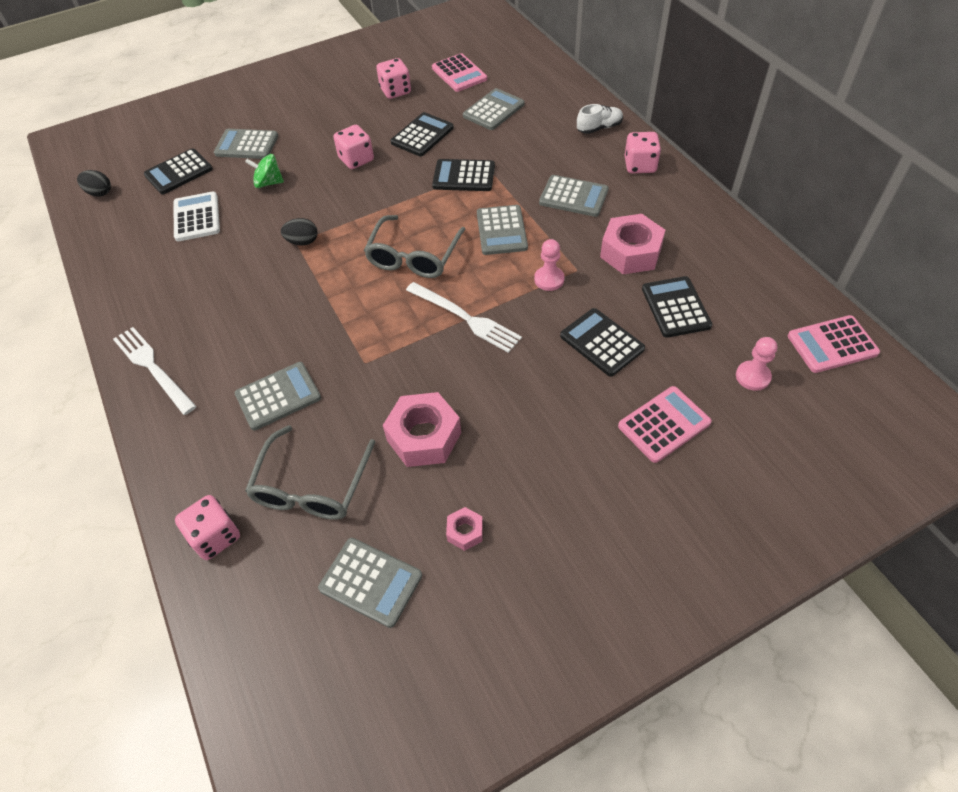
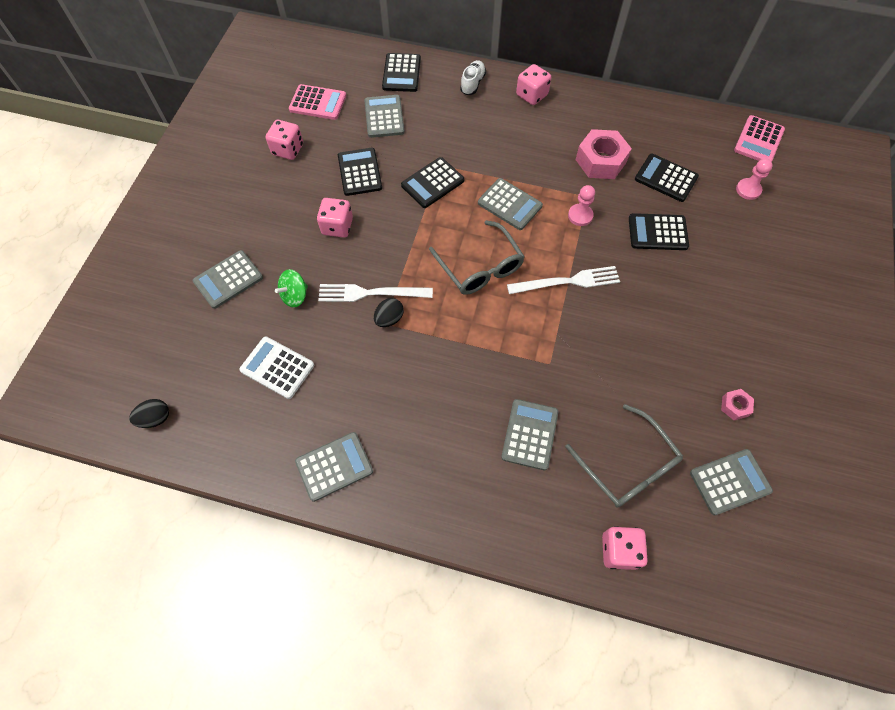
camera: 50 degrees left, 10 degrees up
white fork [113,327,196,415] -> white fork moved to [318,284,433,302]
black calculator [143,148,213,195] -> black calculator moved to [382,53,421,92]
pink nut [383,392,461,467] -> none
grey calculator [539,175,609,217] -> grey calculator moved to [295,432,373,502]
pink calculator [618,386,712,463] -> none

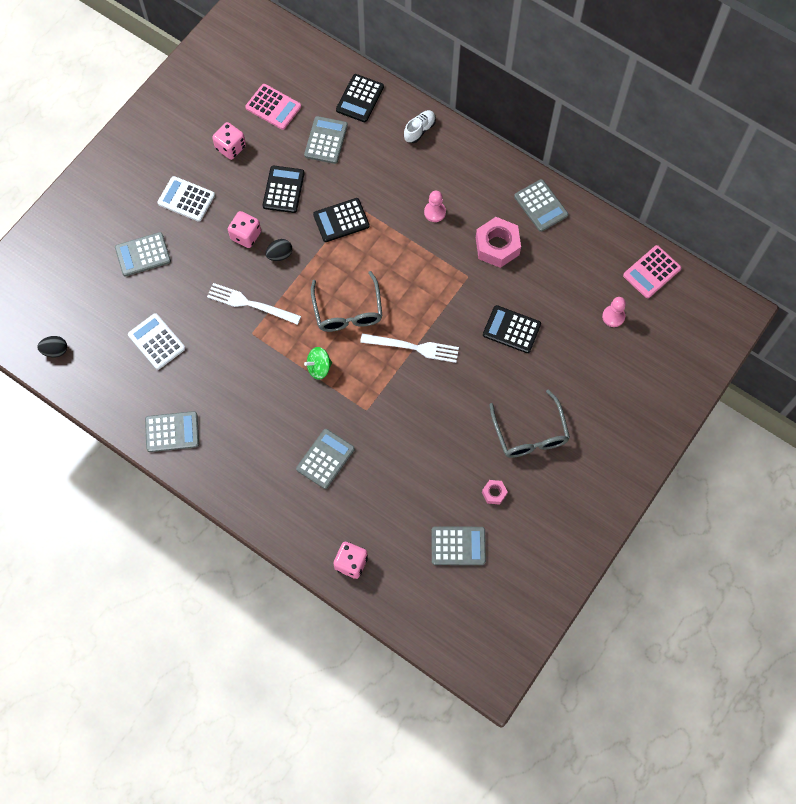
camera: 20 degrees right, 5 degrees up
green spinning top [275,269,308,308] -> green spinning top moved to [304,347,332,380]
black egg [374,298,404,327] -> black egg moved to [266,239,292,261]
grey calculator [478,178,543,230] -> grey calculator moved to [514,179,568,232]
pink dice [516,64,551,105] -> none
grey glasses [565,404,683,508] -> grey glasses moved to [490,389,570,458]
pink pawn [568,185,595,226] -> pink pawn moved to [424,191,446,222]
black calculator [635,154,699,202] -> none
none -> white calculator [157,176,215,222]

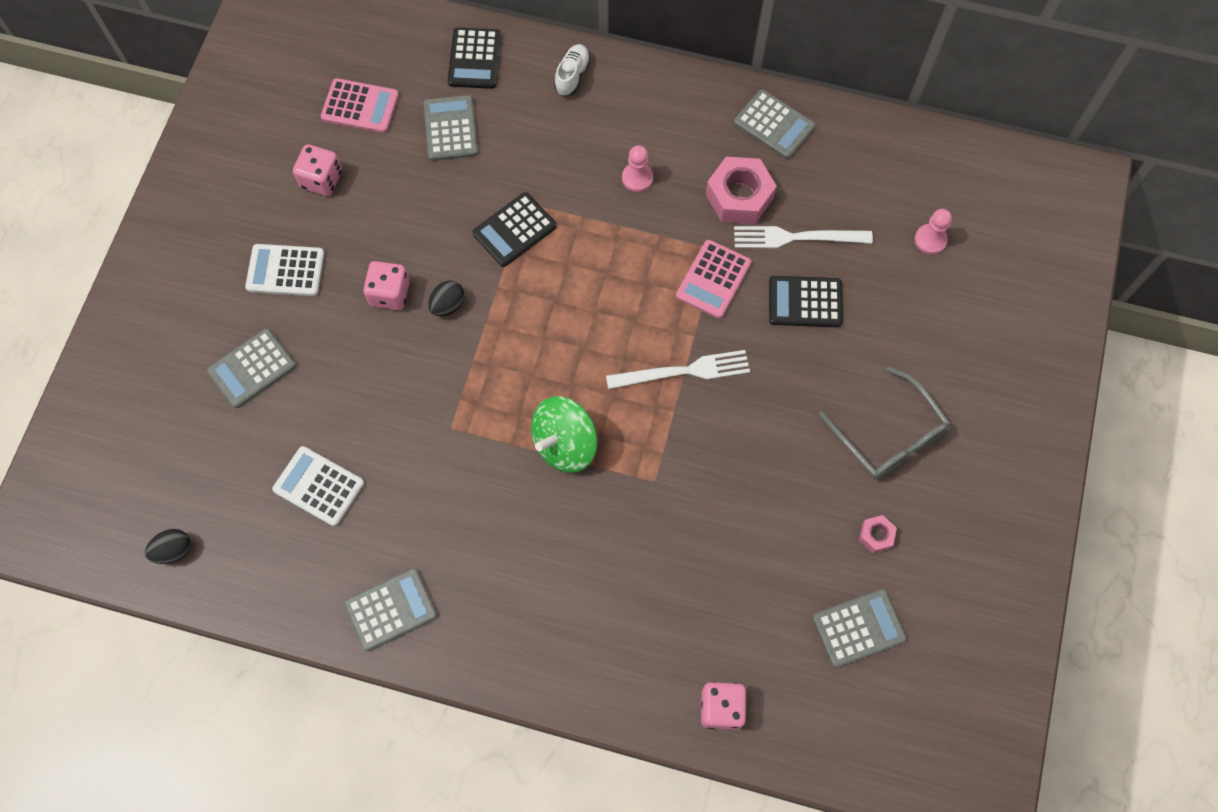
camera: 20 degrees left, 0 degrees up
white fork [207,283,301,325] -> white fork moved to [734,226,873,248]
black calculator [263,165,305,213] -> none
grey calculator [296,429,355,489] -> none
green spinning top [304,347,332,380] -> green spinning top [531,396,598,473], size x1.63
grey glasses [311,271,383,332] -> none
pink calculator [623,245,681,298] -> pink calculator moved to [676,240,751,318]

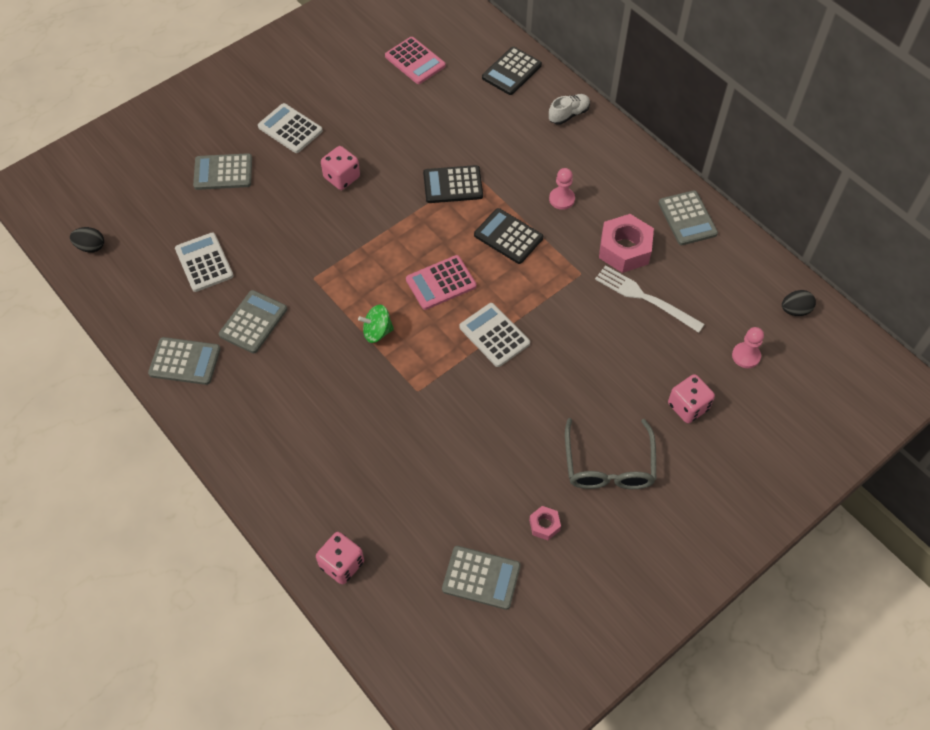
camera: 35 degrees right, 10 degrees down
pink dice [293,144,342,196] -> pink dice moved to [668,374,715,423]
grey calculator [424,95,478,161] -> grey calculator moved to [219,290,287,354]
black egg [428,281,465,316] -> black egg moved to [782,290,816,316]
green spinning top [531,396,598,473] -> green spinning top [358,305,394,343], size x0.62
white fork [606,350,750,389] -> white calculator [459,303,530,367]
pink calculator [676,240,751,318] -> pink calculator moved to [406,255,477,310]
black calculator [769,276,843,327] -> black calculator moved to [474,208,543,264]

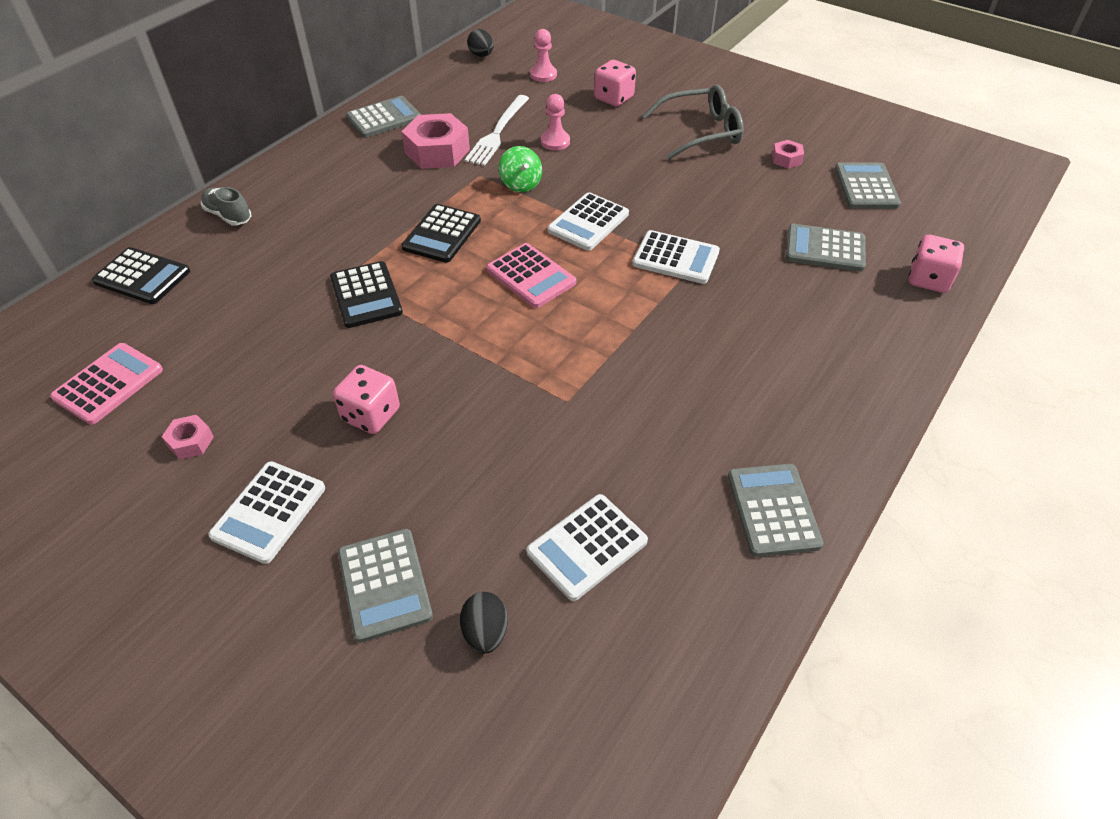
camera: 105 degrees left, 10 degrees down
black egg [70,227,104,253] -> black egg moved to [460,592,508,654]
grey calculator [219,290,287,354] -> grey calculator moved to [786,224,866,271]
green spinning top [358,305,394,343] -> green spinning top moved to [499,146,542,192]
white shoe [549,94,590,125] -> grey shoe [201,187,251,225]
pink pawn [549,168,575,210] -> pink pawn moved to [541,94,570,150]
none -> pink nut [162,415,214,459]
none -> white calculator [632,230,720,284]

